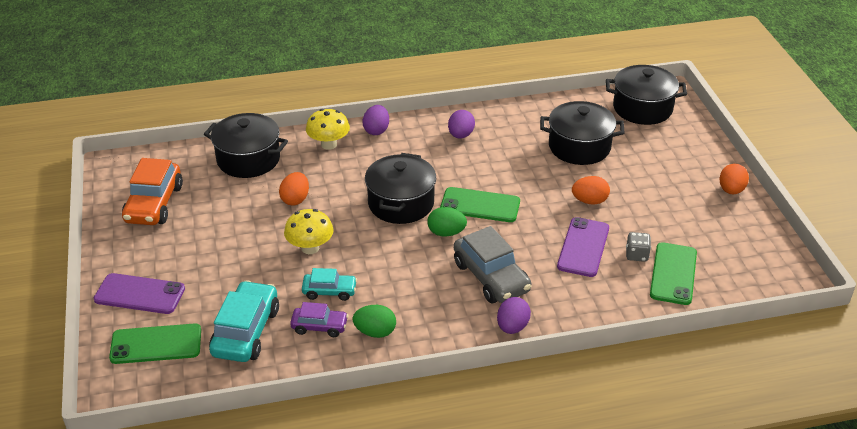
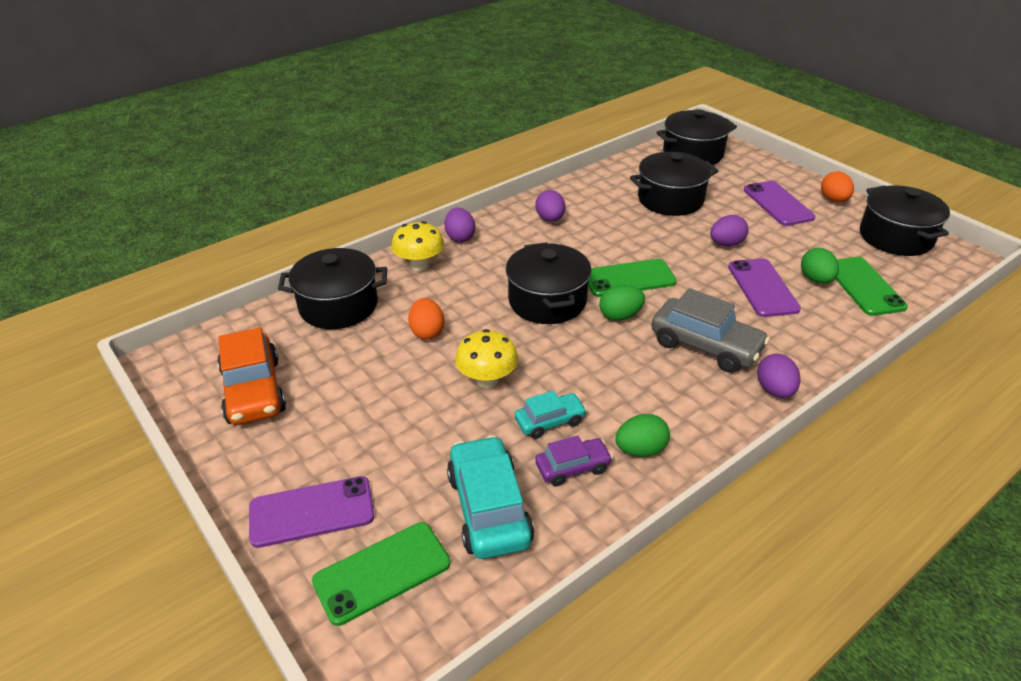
camera: 25 degrees left, 0 degrees up
orange egg [572,176,610,204] -> purple egg [710,215,749,246]
grey dice [626,232,651,262] -> green egg [801,248,839,284]
none -> purple phone [744,181,815,226]
none -> black pot [860,185,950,256]

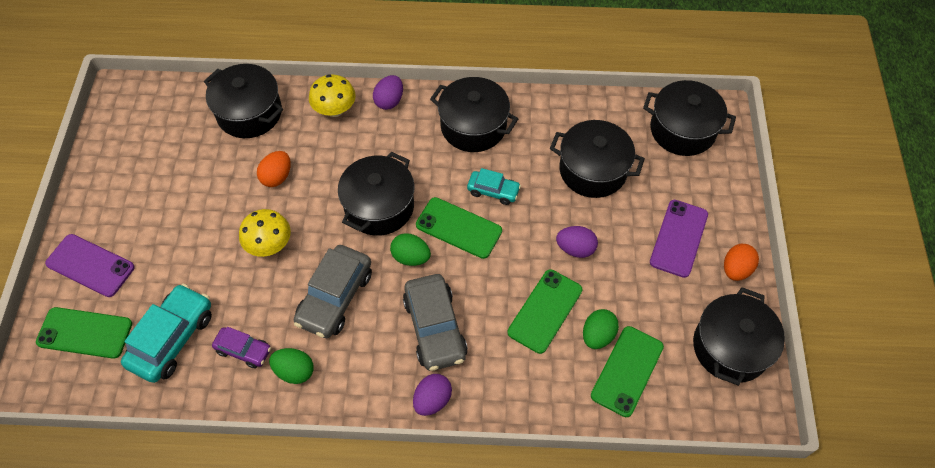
camera: 40 degrees right, 20 degrees up
orange car [217,327,286,425] -> none
turquoise car [515,391,587,439] -> turquoise car moved to [467,168,521,205]
purple egg [535,190,565,222] -> black pot [430,77,518,152]
purple phone [728,258,801,317] -> green phone [508,269,582,354]
none -> grey car [294,245,372,338]

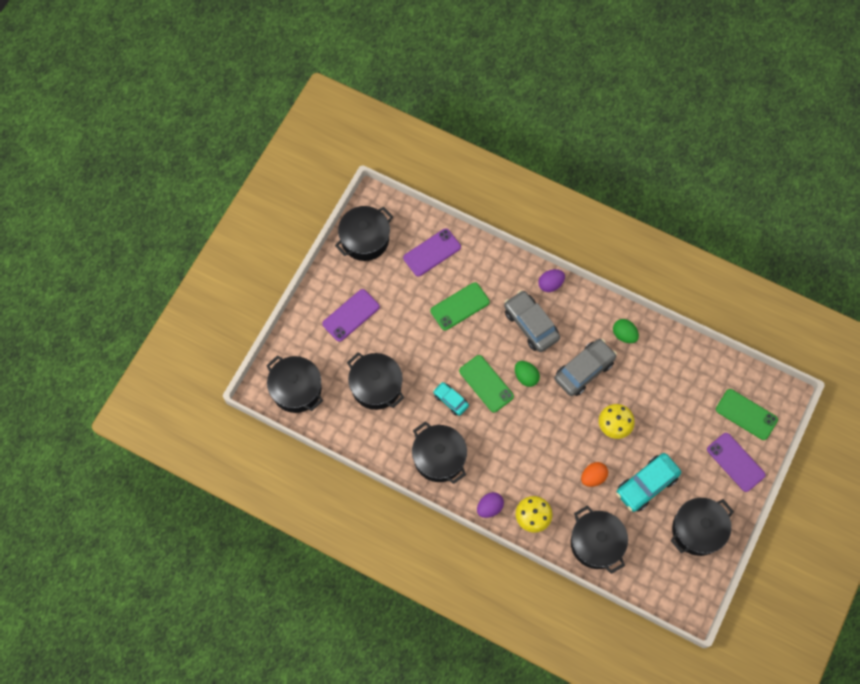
camera: 155 degrees left, 10 degrees up
turquoise car [121,284,212,383] -> turquoise car moved to [616,453,681,512]
purple car [212,327,271,369] -> none
black pot [338,152,415,236] -> black pot moved to [671,498,734,556]
grey car [403,274,468,371] -> grey car turned 45 degrees counterclockwise [504,290,560,352]
purple egg [556,226,598,258] -> none
green egg [583,309,619,349] -> none
green phone [591,326,664,417] -> purple phone [403,228,461,276]
orange egg [724,244,759,281] -> none

